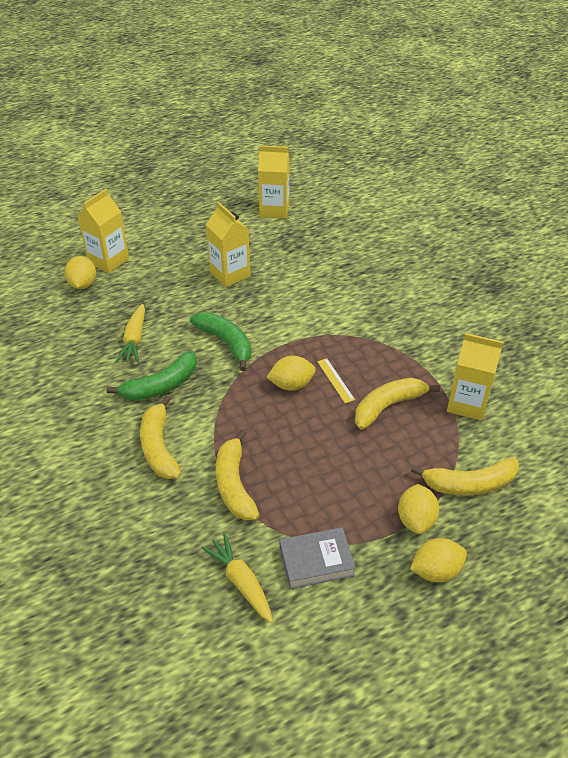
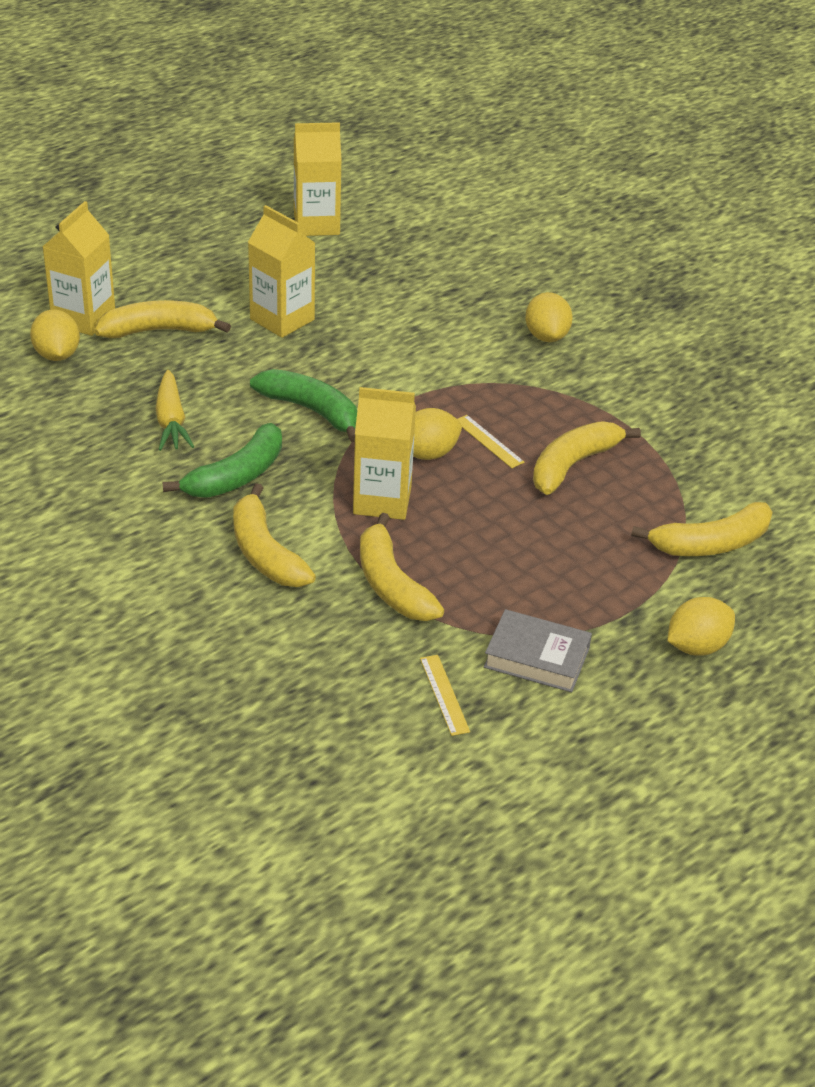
camera: 15 degrees left, 5 degrees down
yellow carrot [201,533,273,623] -> yellow ruler [420,655,470,736]
grey book [280,527,356,589] -> grey book turned 45 degrees clockwise [484,609,592,692]
yellow lemon [398,484,439,534] -> yellow lemon moved to [525,292,573,342]
yellow carton [447,333,503,421] -> yellow carton moved to [353,387,416,520]
none -> yellow banana [94,300,231,338]

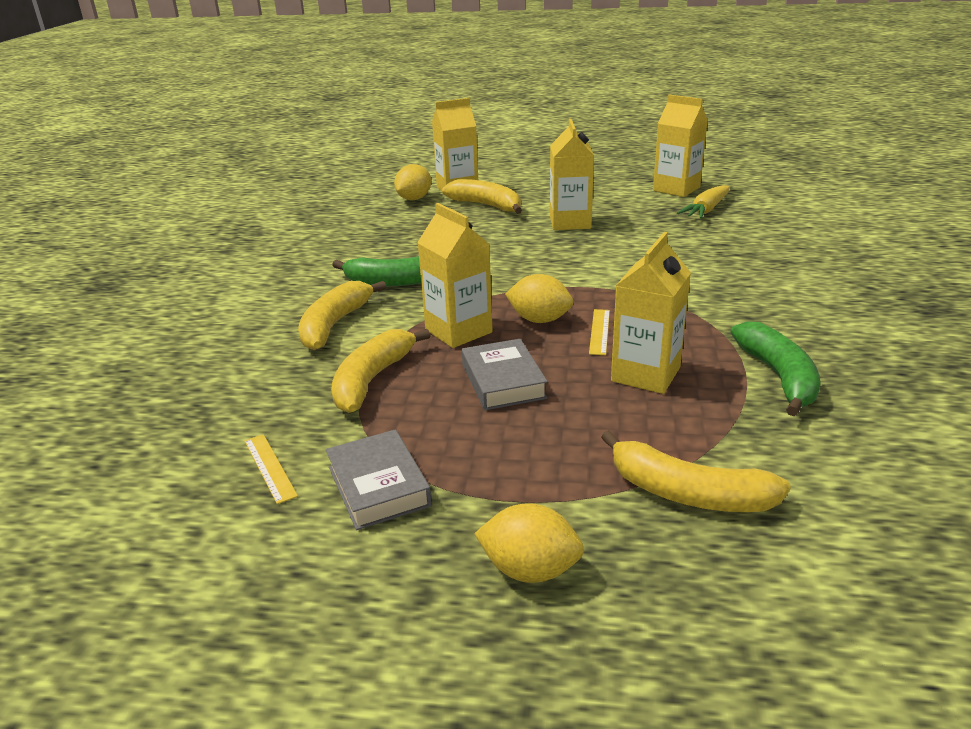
camera: 50 degrees right, 10 degrees down
yellow carrot [155,370,194,451] -> yellow carrot moved to [677,185,729,219]
green banana [250,369,357,442] -> green banana moved to [730,321,821,416]
yellow ruler [420,655,470,736] -> yellow ruler turned 60 degrees counterclockwise [245,434,298,504]
yellow lemon [525,292,573,342] -> none
yellow banana [533,421,641,495] -> yellow carton [611,232,691,394]
none -> grey book [462,339,548,410]

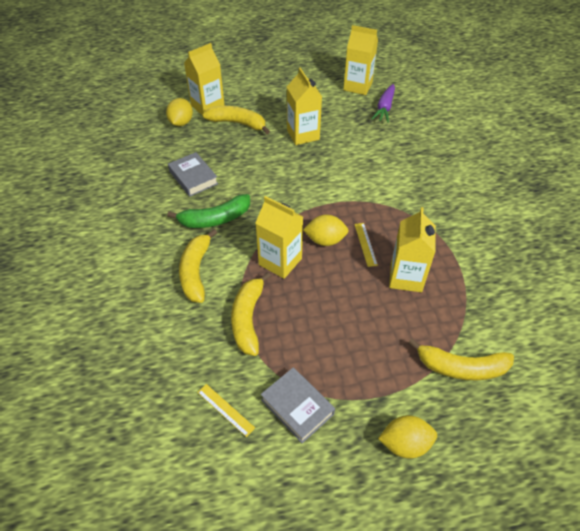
camera: 20 degrees left, 20 degrees up
grey book [462,339,548,410] -> grey book moved to [168,152,218,197]
yellow carrot [677,185,729,219] -> purple carrot [372,84,395,123]
green banana [730,321,821,416] -> none

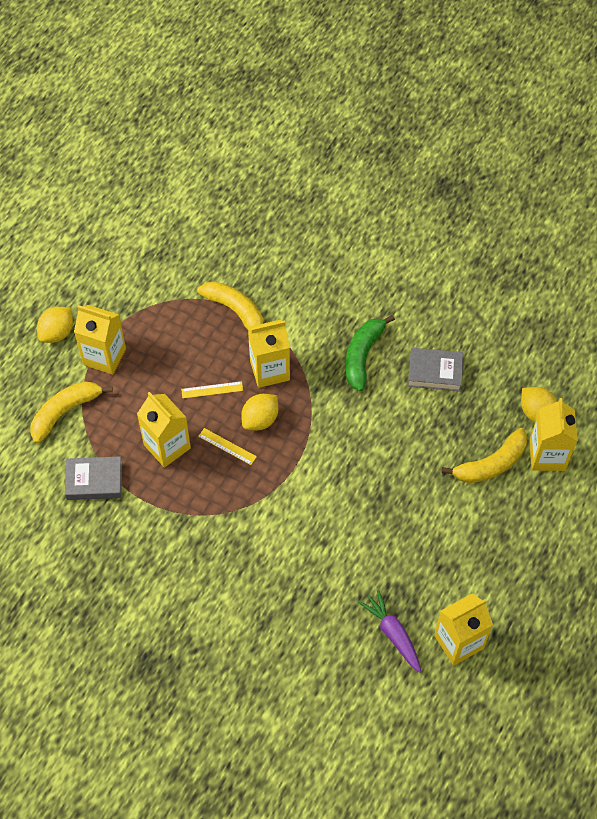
camera: 130 degrees right, 10 degrees up
yellow banana [179,229,217,303] -> none
yellow ruler [197,384,255,437] -> yellow ruler moved to [181,381,243,399]
grey book [261,367,335,443] -> grey book moved to [65,456,122,500]
yellow carton [287,68,322,145] -> yellow carton moved to [74,305,126,375]

